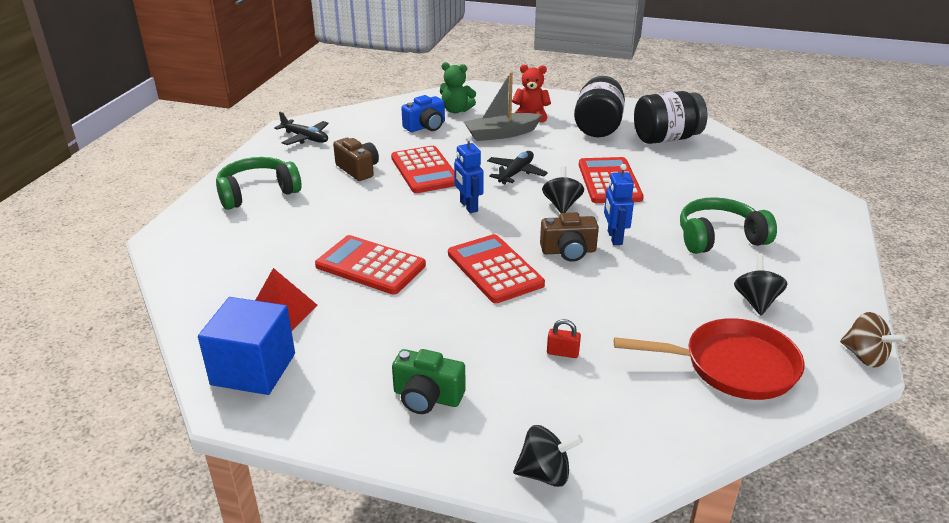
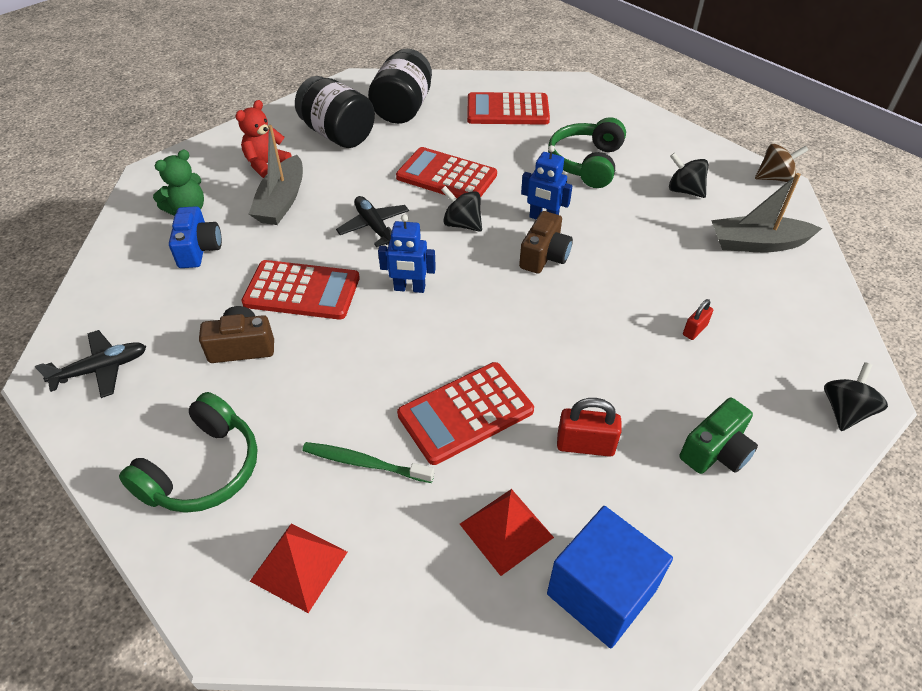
camera: 60 degrees left, 15 degrees up
green headphones [216,157,302,210] -> green headphones turned 150 degrees counterclockwise [119,392,257,513]
red calculator [448,234,545,303] -> red calculator moved to [467,92,550,125]
red pan [614,318,804,400] -> grey boat [711,173,822,252]
none -> red pyramid [250,523,347,613]
none -> green toothbrush [302,442,434,483]
none -> red padlock [557,398,622,457]

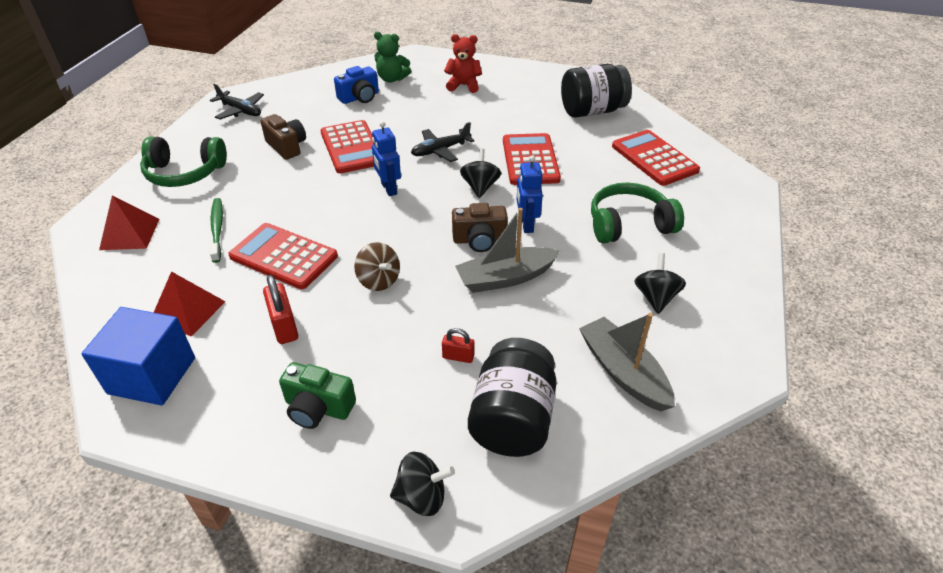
camera: 60 degrees right, 5 degrees down
grey boat [249,125,303,225] -> grey boat moved to [455,208,560,293]
black jar [295,76,375,148] -> black jar moved to [468,338,557,457]
black plane [336,196,409,247] -> black plane turned 150 degrees counterclockwise [411,122,474,162]
brown spinning top [755,144,808,182] -> brown spinning top moved to [354,242,400,291]

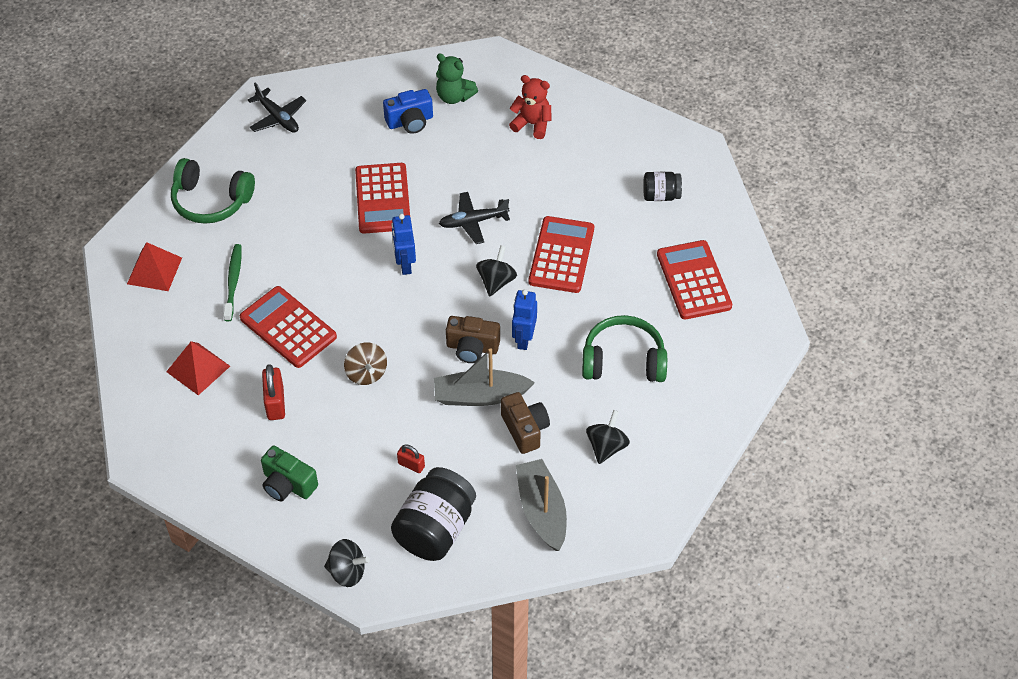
camera: 15 degrees right, 10 degrees up
blue cube [81,307,195,405] -> none
brown camera [260,114,306,160] -> brown camera moved to [501,392,550,454]
black jar [561,64,632,117] -> black jar [643,172,682,201], size x0.54

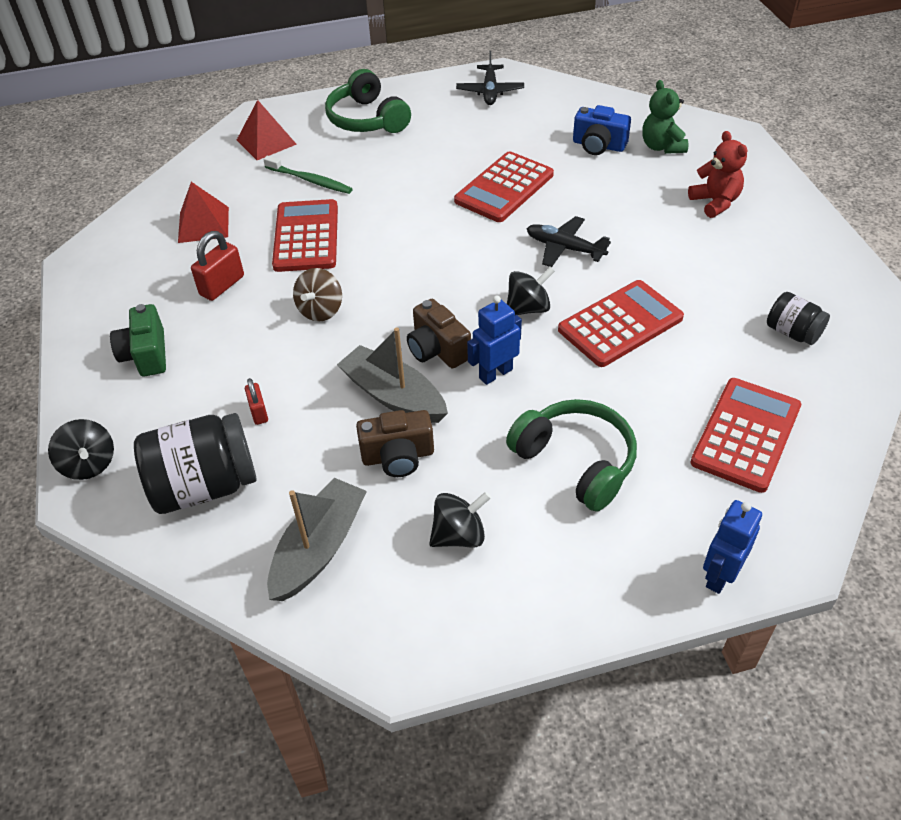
camera: 45 degrees right, 5 degrees down
green toothbrush [223,244,242,321] -> green toothbrush turned 75 degrees clockwise [263,156,353,194]
blue robot [392,214,416,275] -> blue robot moved to [703,500,762,594]
brown camera [501,392,550,454] -> brown camera turned 60 degrees clockwise [356,410,434,477]

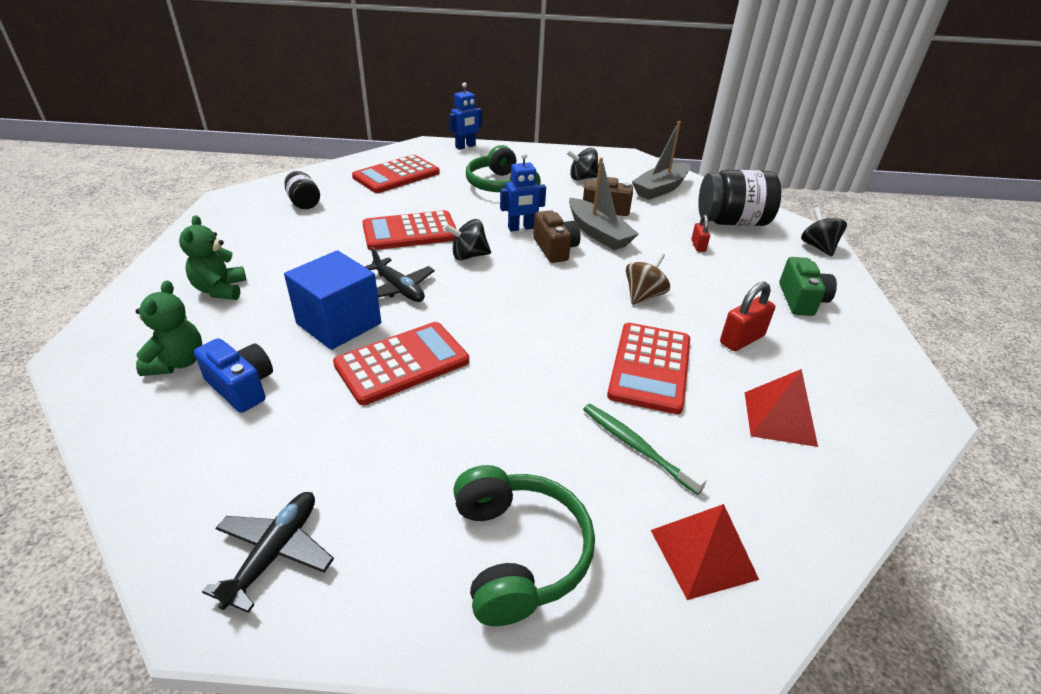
camera: 165 degrees left, 10 degrees down
red teddy bear [688,131,747,218] -> green teddy bear [179,215,246,300]
none -> blue cube [284,250,381,350]

